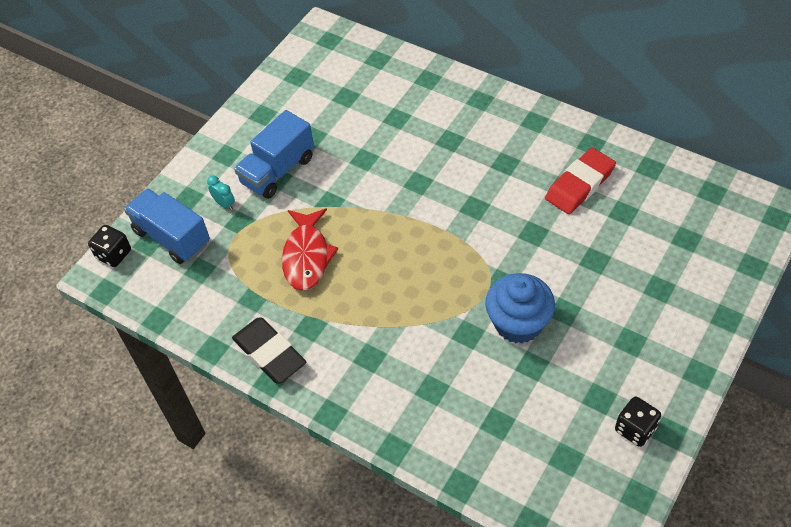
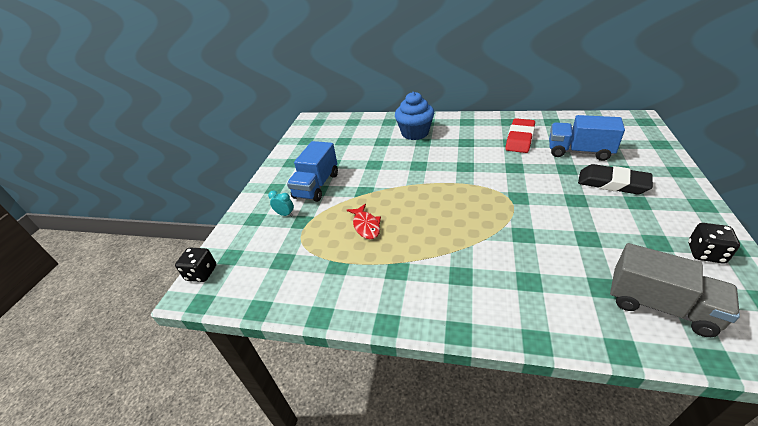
camera: 20 degrees left, 15 degrees down
blue truck [124,188,210,264] -> blue truck moved to [549,115,625,161]
black eraser [232,317,306,384] -> black eraser moved to [578,164,653,194]
red fish [282,208,338,291] -> red fish [347,204,381,239], size x0.66
blue cupcake [485,273,555,344] -> blue cupcake moved to [395,92,434,140]
none -> grey truck [610,243,740,337]

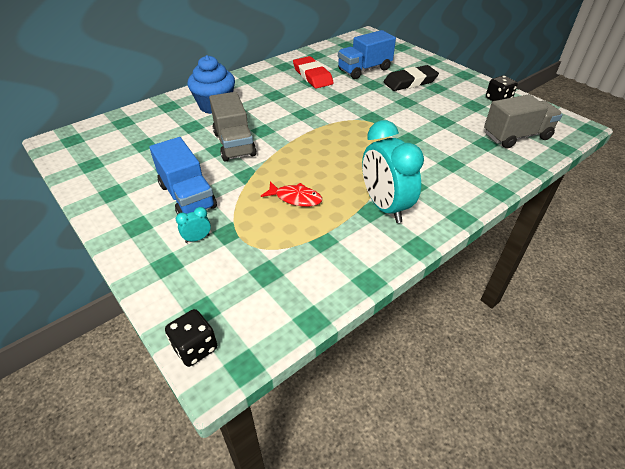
camera: 55 degrees left, 5 degrees up
none -> grey truck [209,92,256,162]
none -> turquoise clock [362,120,424,223]

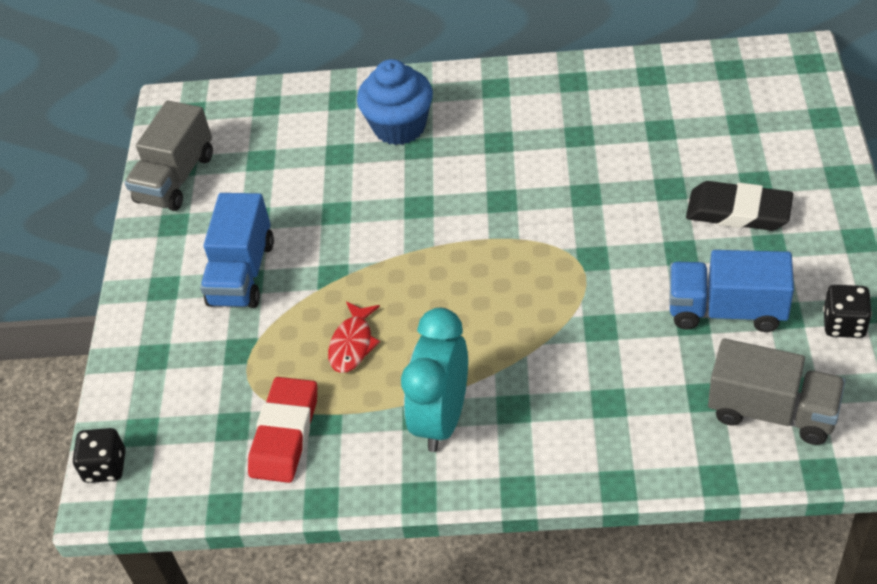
camera: 45 degrees right, 5 degrees up
turquoise clock [176,207,211,243] -> none
grey truck [209,92,256,162] -> grey truck moved to [125,101,213,211]
red fish [261,181,322,207] -> red fish turned 45 degrees clockwise [328,301,380,373]
red eraser [293,56,334,89] -> red eraser moved to [248,377,317,483]
blue truck [338,30,396,79] -> blue truck moved to [669,250,794,332]

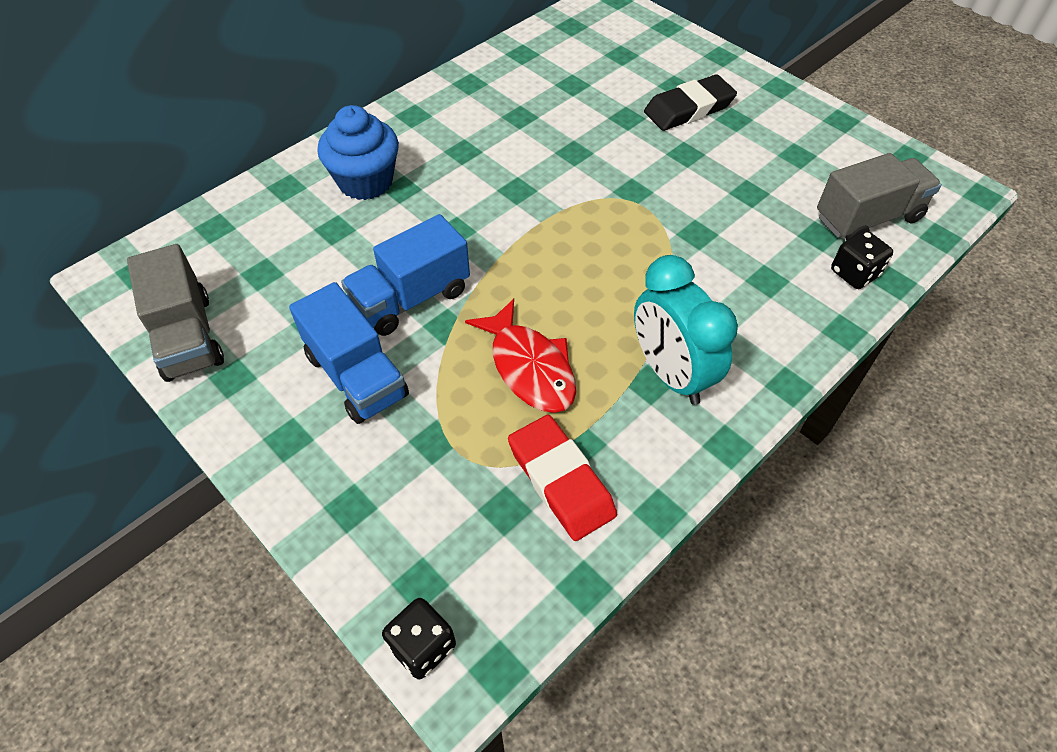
camera: 50 degrees left, 5 degrees up
red fish [328,301,380,373] -> red fish [465,298,576,413], size x1.52
blue truck [669,250,794,332] -> blue truck moved to [341,214,470,336]
black dice [823,285,872,338] -> black dice moved to [831,230,893,289]

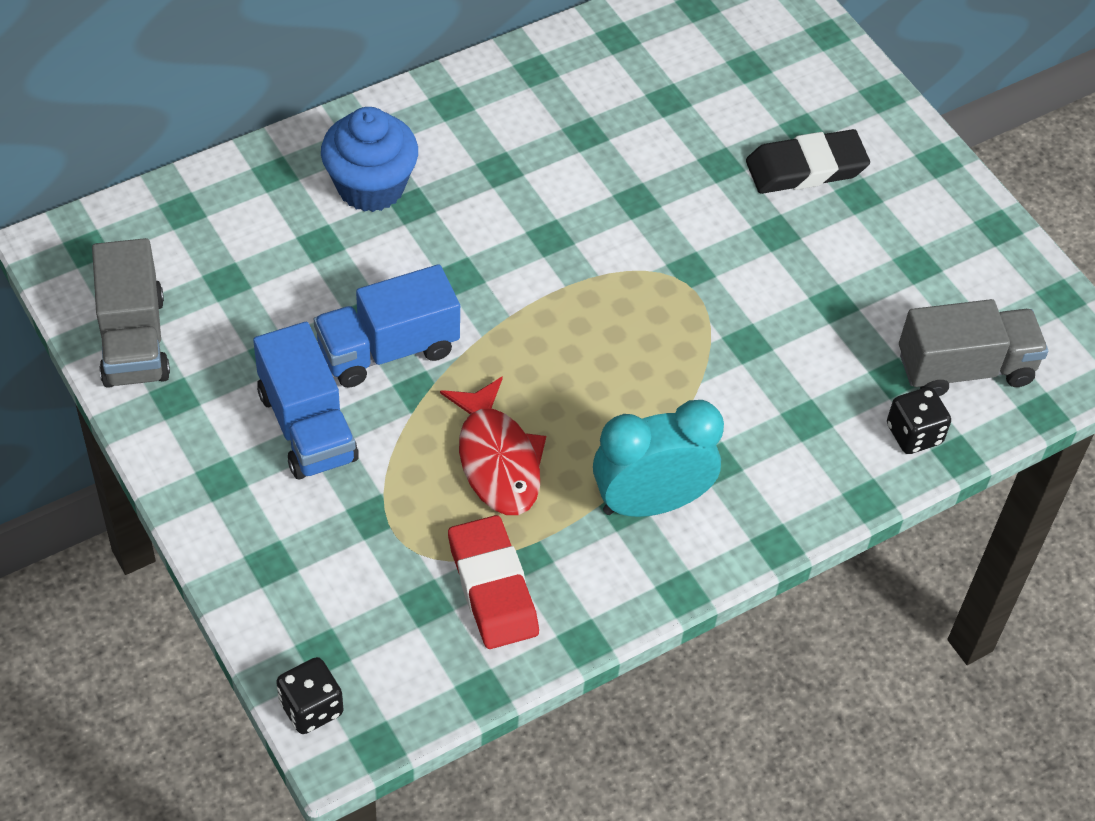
camera: 10 degrees right, 0 degrees up
turquoise clock [634,255,738,405] -> turquoise clock turned 90 degrees clockwise [593,400,724,517]

